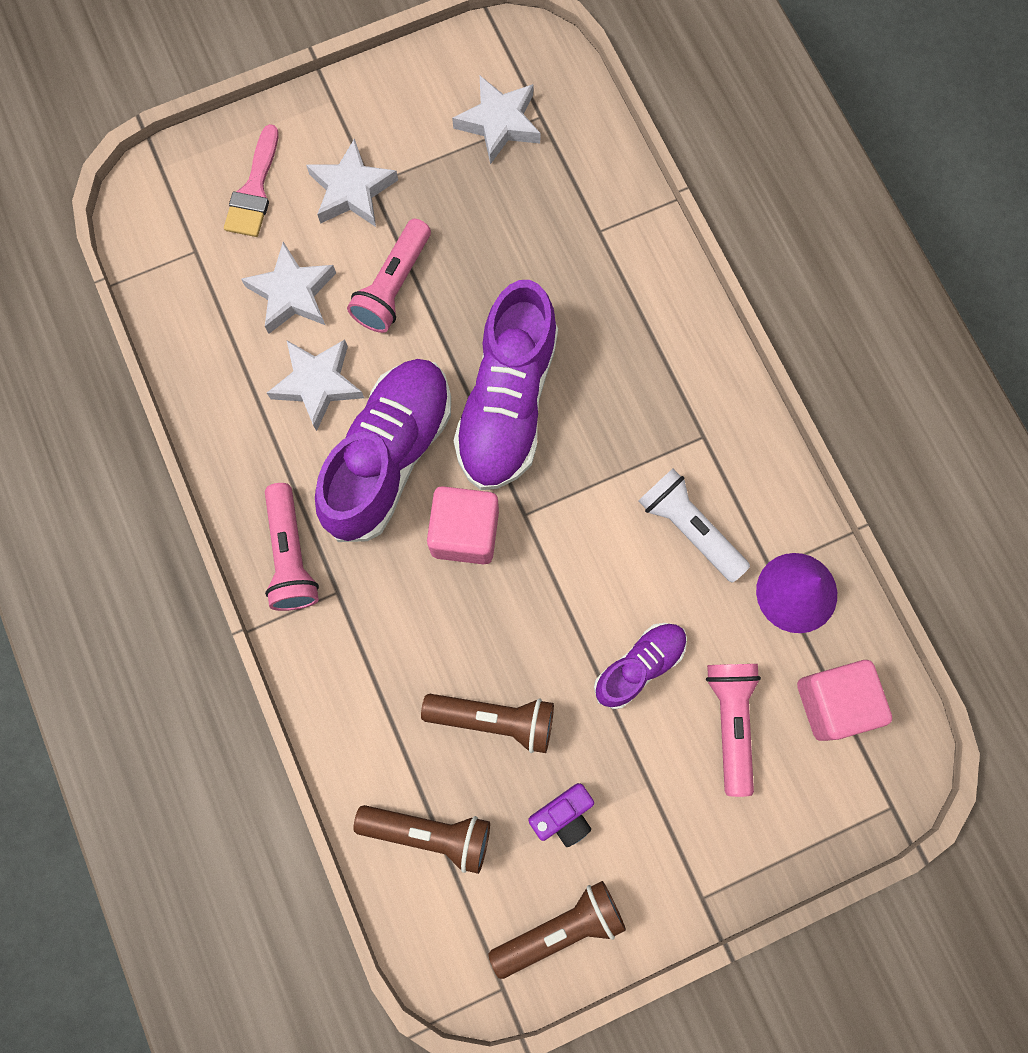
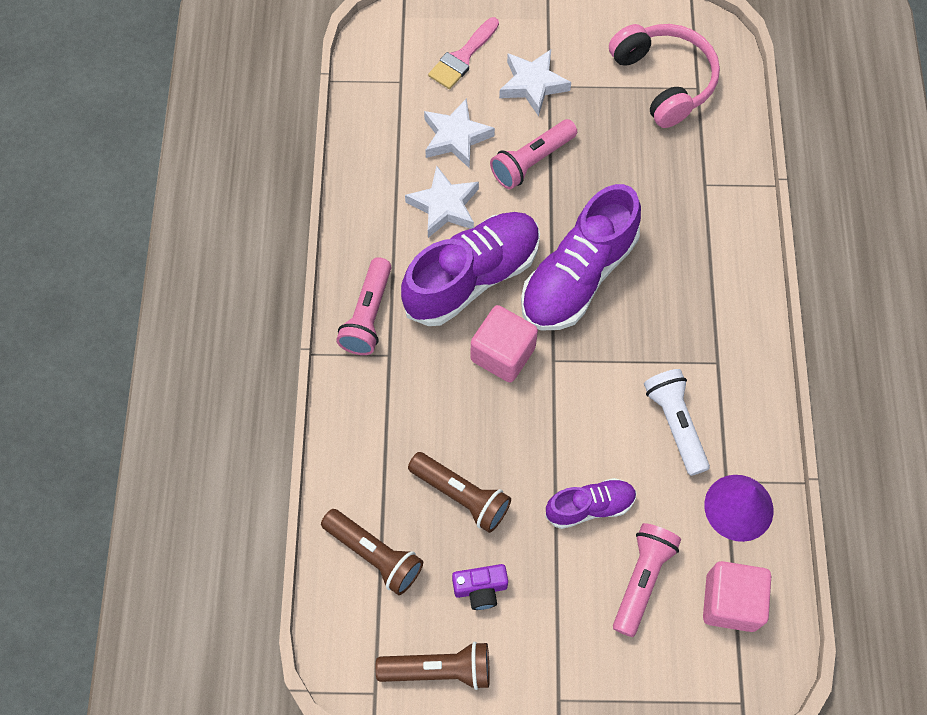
camera: 25 degrees right, 10 degrees down
white star [452,76,541,164] -> pink headphones [609,24,720,128]

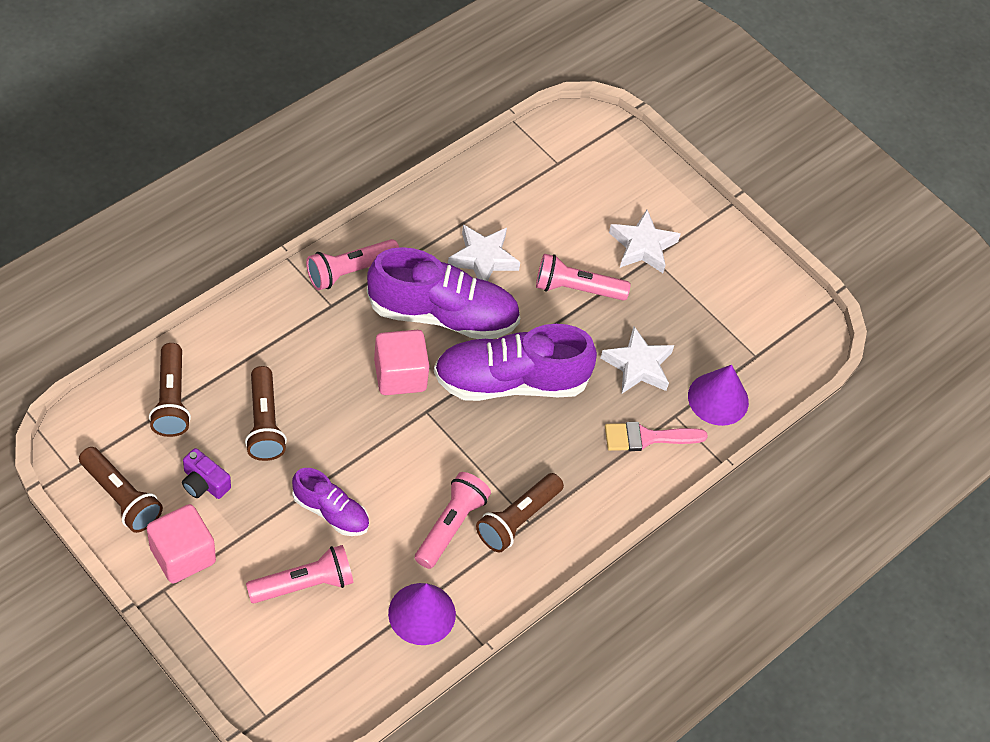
camera: 40 degrees right, 10 degrees down
white star [424,98,495,169] -> white star moved to [601,326,674,394]
pink brush [428,17,499,89] -> pink brush moved to [605,422,708,451]
pink headphones [609,24,720,128] -> none
white flashlight [644,369,710,476] -> pink flashlight [415,472,491,569]
pink cube [703,561,771,632] -> pink cube moved to [147,504,216,583]
none -> brown flashlight [476,473,564,552]
none -> purple cone [688,365,749,426]

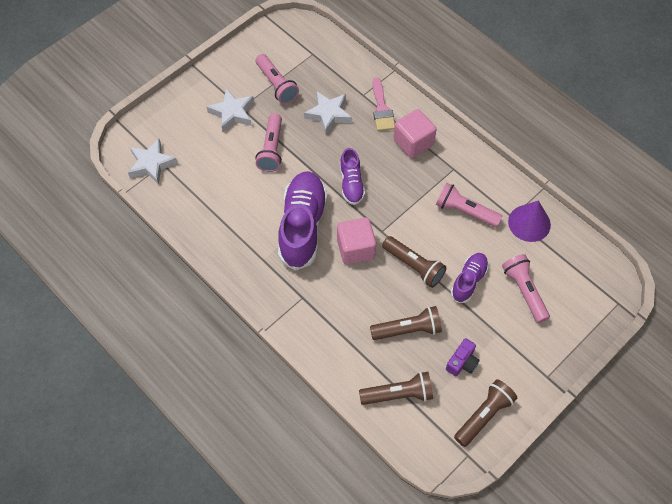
camera: 85 degrees left, 5 degrees up
pink cube [147,504,216,583] -> pink cube moved to [393,109,437,158]
pink flashlight [306,239,399,290] -> pink flashlight moved to [256,54,299,104]
purple shoe [434,324,597,401] -> purple shoe [340,148,365,205], size x0.54
white star [448,225,520,281] -> white star moved to [128,139,178,185]
brown flashlight [476,473,564,552] -> brown flashlight moved to [382,236,446,288]
purple cone [688,365,749,426] -> none

